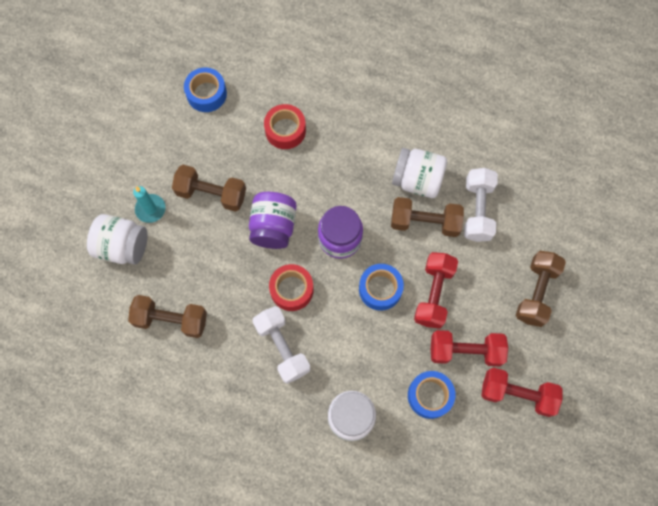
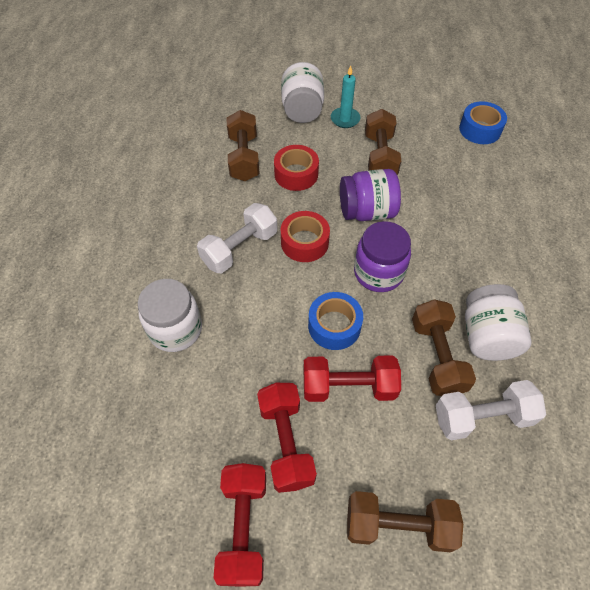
camera: 75 degrees right, 15 degrees down
red tape [264,104,306,149] -> red tape moved to [274,145,319,191]
blue tape [408,371,455,419] -> none

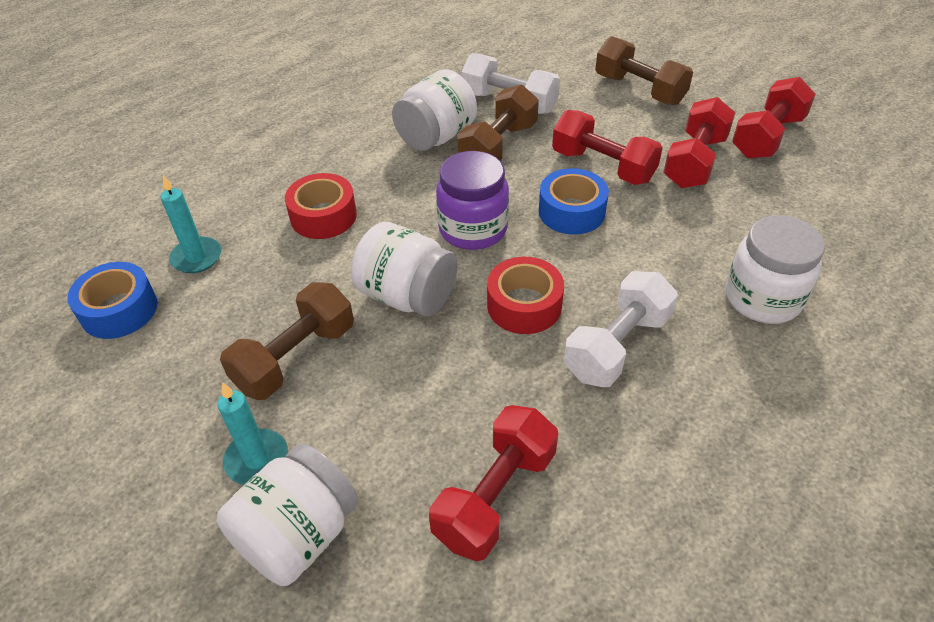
camera: 140 degrees left, 10 degrees down
white dumbbell [197,203,278,273] -> white dumbbell turned 45 degrees counterclockwise [564,271,678,387]
brown dumbbell [227,110,260,181] -> red dumbbell [429,405,558,561]
red tape [274,145,319,191] -> red tape moved to [285,173,357,239]
purple jar [340,169,401,221] -> white jar [351,222,458,316]
none -> turquoise candle [161,175,221,273]

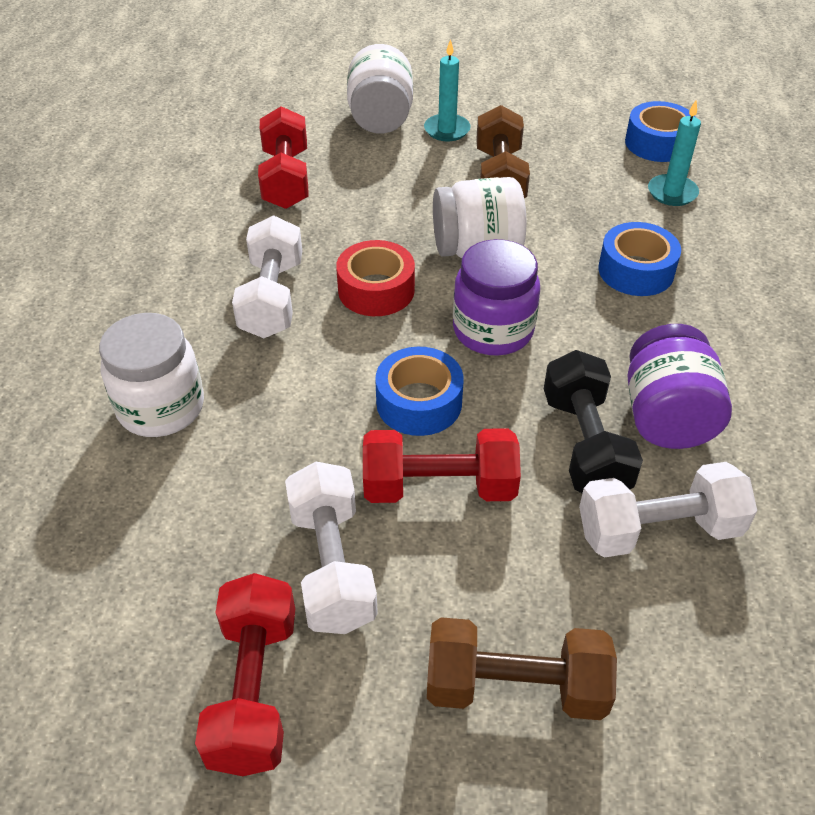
camera: 140 degrees right, 0 degrees up
red tape [285,173,357,239] -> blue tape [598,222,681,296]
white jar [392,69,477,151] -> purple jar [627,324,732,449]
brown dumbbell [457,85,539,161] -> black dumbbell [544,350,643,493]
red dumbbell [663,97,735,188] -> white dumbbell [285,462,378,634]

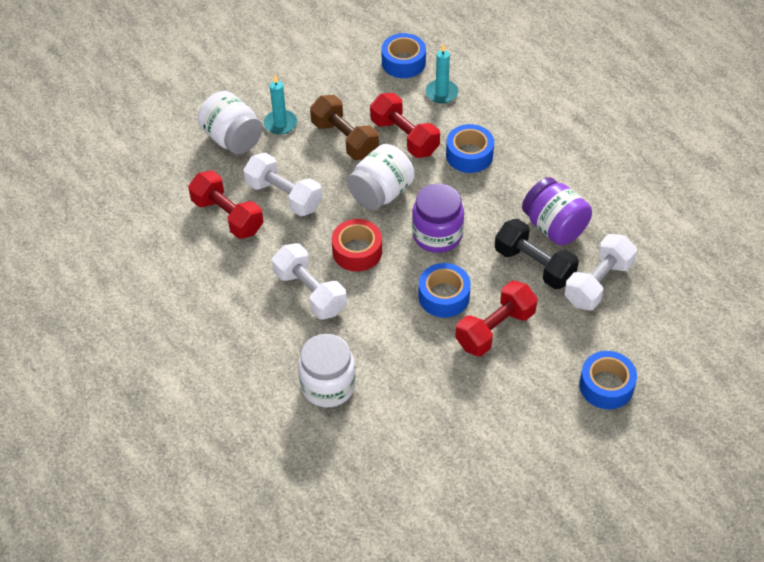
camera: 40 degrees left, 5 degrees up
red dumbbell [195,573,295,776] -> red dumbbell moved to [370,93,440,158]
white dumbbell [285,462,378,634] -> white dumbbell moved to [243,152,322,216]
brown dumbbell [427,617,617,720] -> blue tape [579,351,637,409]

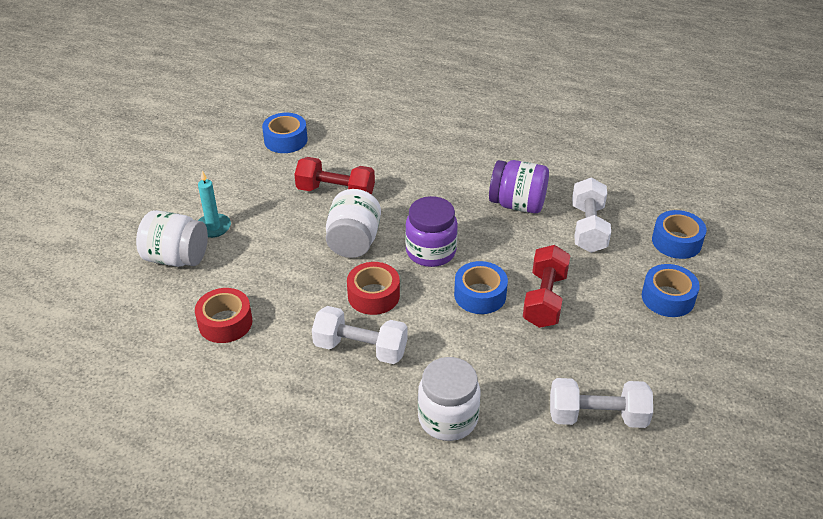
camera: 35 degrees left, 10 degrees down
red dumbbell [188,171,264,239] -> red tape [195,288,252,343]
white dumbbell [243,152,322,216] -> white dumbbell moved to [550,378,653,428]
brown dumbbell [310,95,379,160] -> none
turquoise candle [425,43,459,103] -> none
blue tape [446,124,494,173] -> blue tape moved to [652,210,706,259]
black dumbbell [495,219,579,289] -> none

